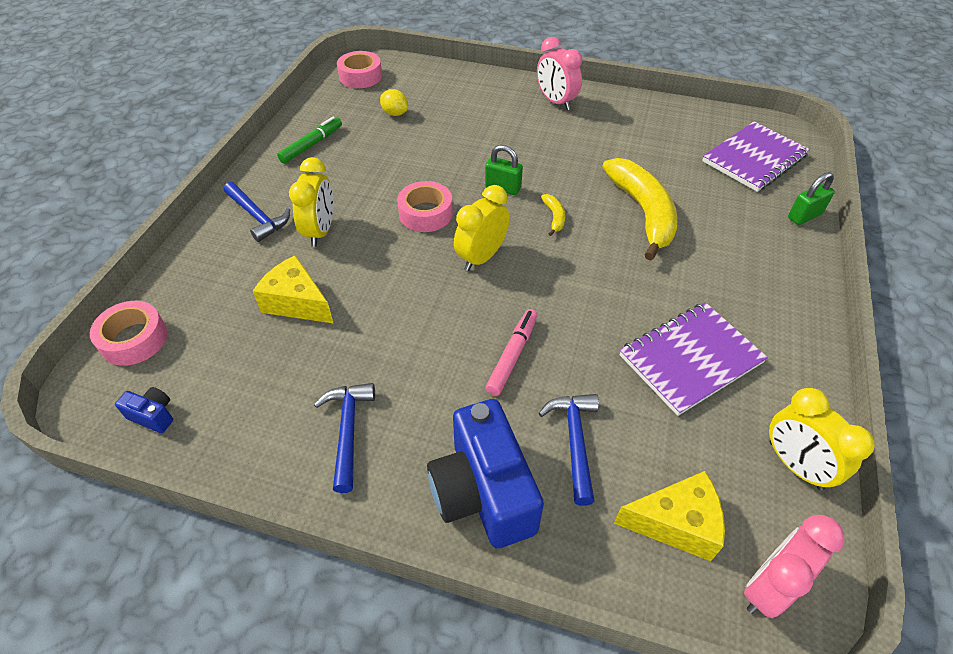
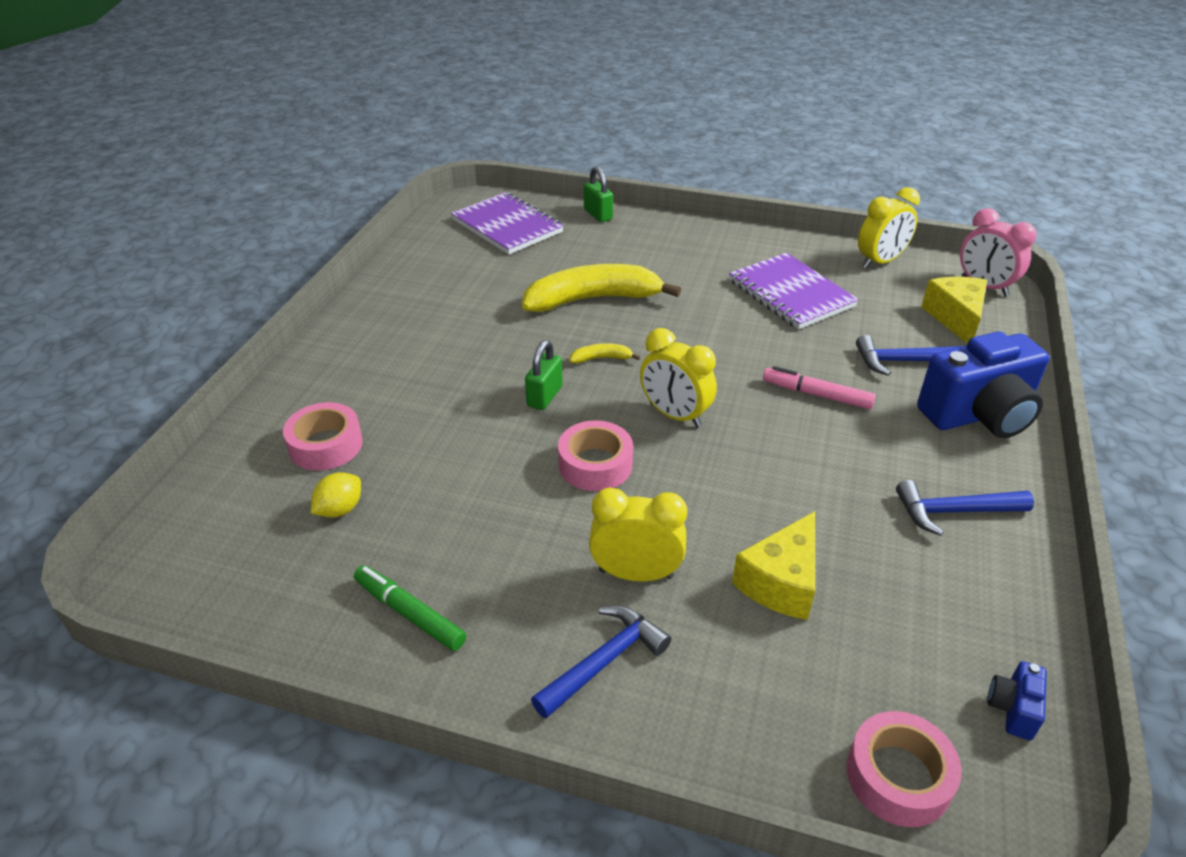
camera: 90 degrees left, 10 degrees down
pink tape [337,51,382,88] -> pink tape moved to [283,402,363,471]
pink clock [537,37,582,110] -> none

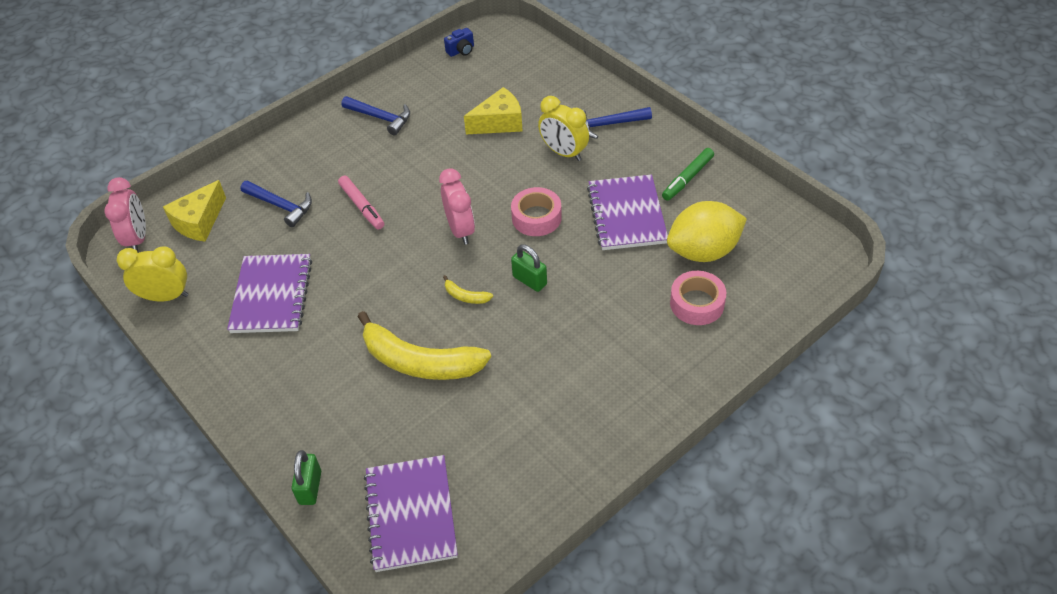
camera: 145 degrees left, 10 degrees up
yellow lemon [311,472,361,518] -> yellow lemon [667,201,747,262], size x2.12
green marker [354,565,466,651] -> green marker turned 60 degrees clockwise [662,148,714,201]
green padlock [525,340,562,410] -> green padlock turned 75 degrees clockwise [511,244,547,292]
yellow clock [640,328,717,427] -> pink clock [439,168,475,245]
pink tape [847,711,962,827] -> none
blue camera [917,331,1049,438] -> none
none -> purple notebook [587,174,668,250]

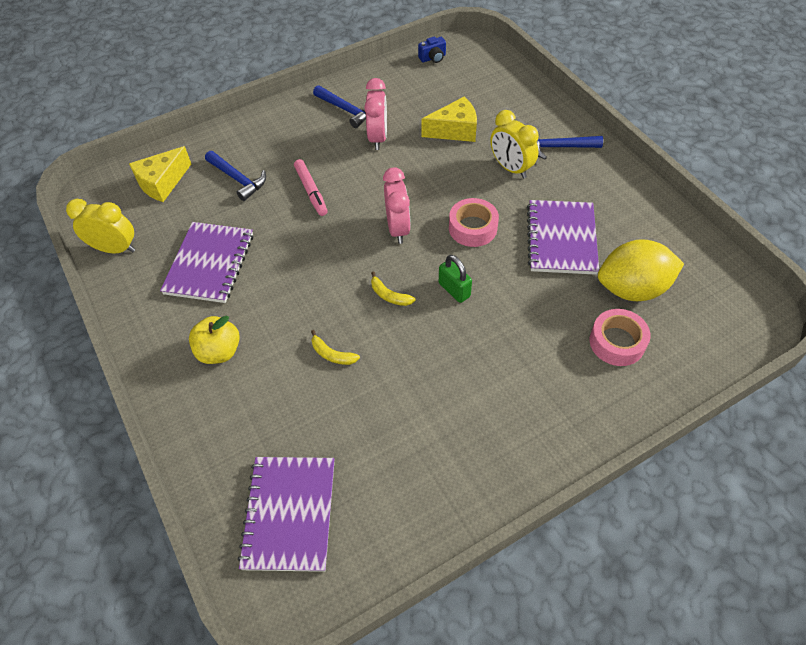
camera: 10 degrees right, 5 degrees up
pink clock [104,177,146,253] -> pink clock moved to [364,78,387,150]
green padlock [292,450,321,505] -> none
yellow banana [357,311,491,380] -> yellow banana [311,330,360,365], size x0.41
green marker [662,148,714,201] -> none
none -> yellow apple [189,315,240,364]

